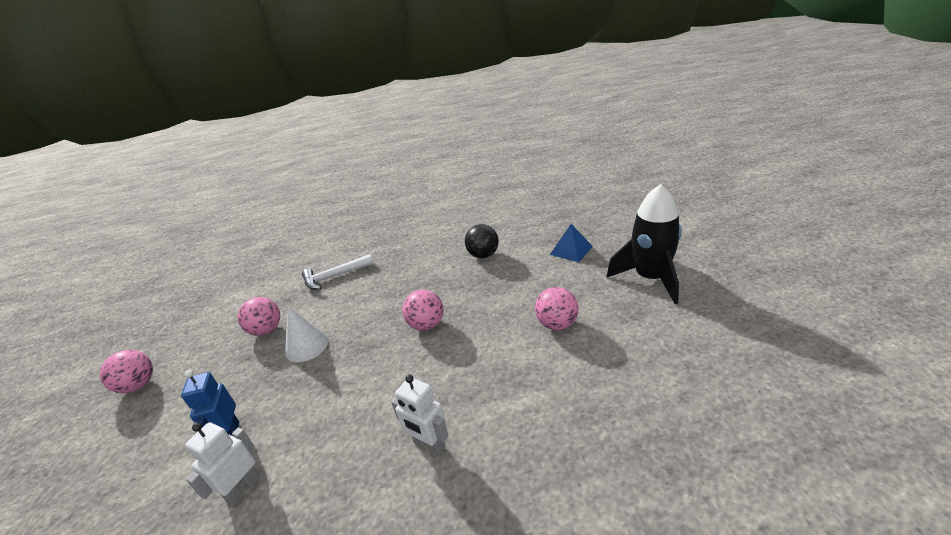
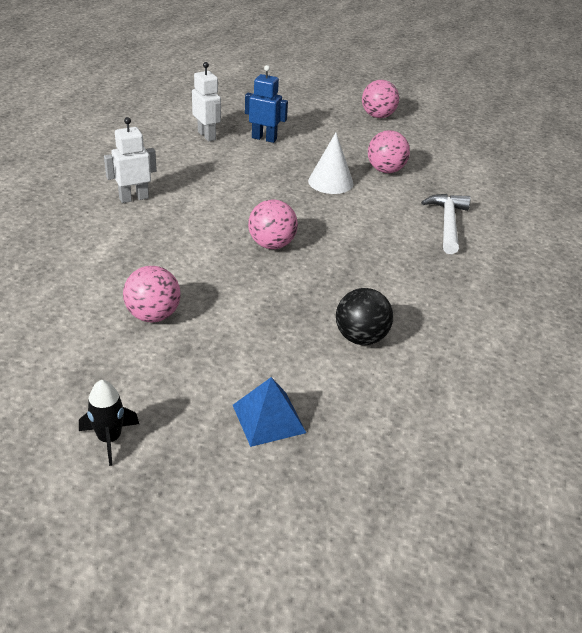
camera: 115 degrees right, 5 degrees up
black rocket [607,184,682,304] -> black rocket [79,380,139,466], size x0.47

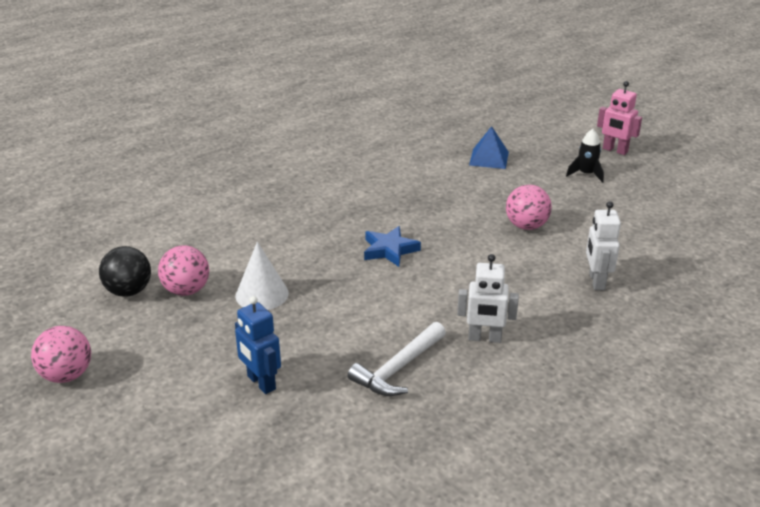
camera: 145 degrees left, 5 degrees down
white robot [192,62,221,141] -> white robot moved to [586,201,621,290]
pink ball [248,199,298,249] -> blue star [364,226,421,267]
black ball [336,288,393,345] -> black ball moved to [99,246,151,297]
white hammer [421,194,471,254] -> white hammer moved to [348,322,446,396]
none -> pink robot [597,81,642,155]

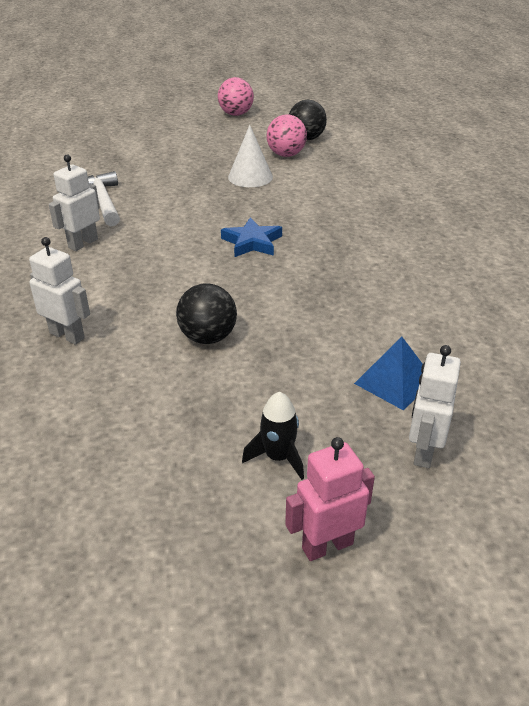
camera: 120 degrees right, 5 degrees up
blue robot [235,296,281,394] -> none
pink ball [506,185,552,230] -> black ball [176,283,237,344]
none -> white robot [409,345,461,468]

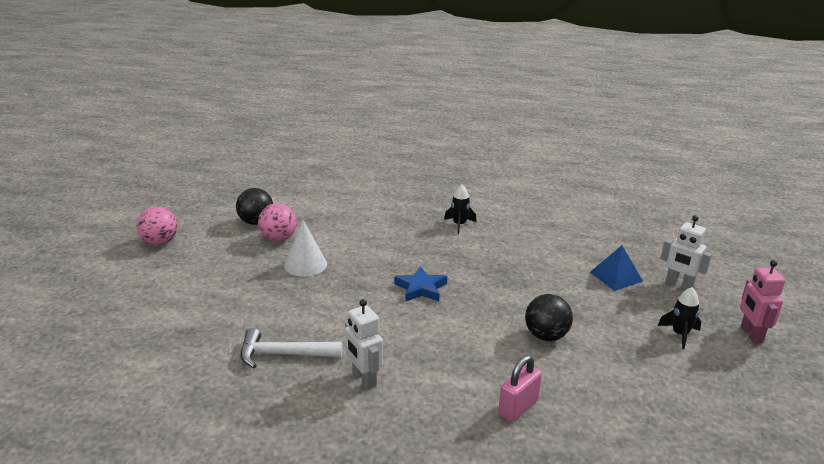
camera: 70 degrees left, 10 degrees down
white robot [29,237,90,345] -> pink padlock [498,355,542,422]
none -> black rocket [444,185,476,234]

